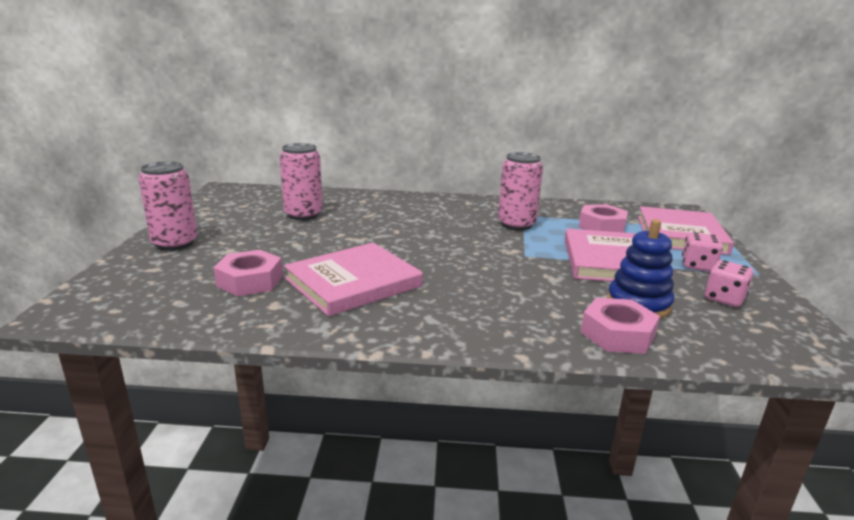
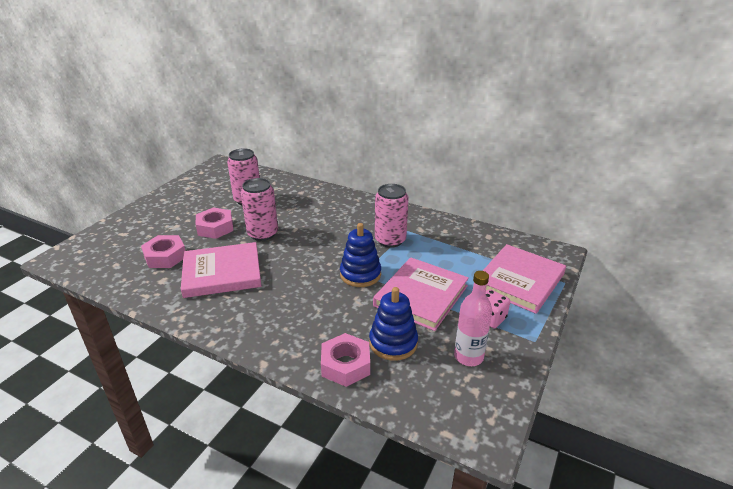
camera: 25 degrees right, 10 degrees up
pink can [138,161,198,250] -> pink can moved to [241,178,278,241]
pink nut [579,204,628,233] -> pink nut moved to [196,207,233,239]
pink dice [705,260,754,307] -> pink bottle [454,271,492,366]
none -> blue stacking toy [340,223,381,287]

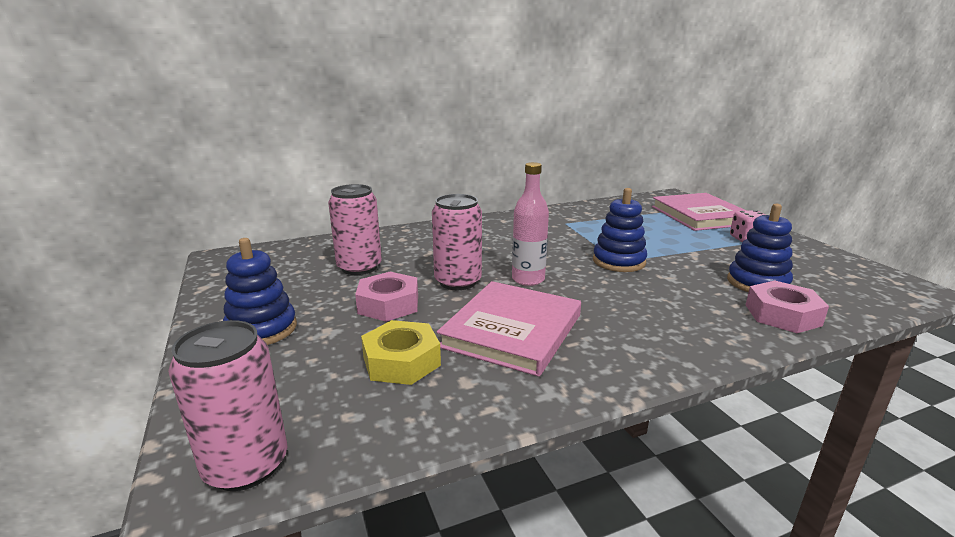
camera: 50 degrees left, 10 degrees down
pink nut [141,235,186,268] -> yellow nut [361,320,441,385]
pink book [373,257,469,331] -> none
pink can [375,184,408,248] -> pink can moved to [168,320,287,491]
pink bottle [454,271,492,366] -> pink bottle moved to [512,162,549,286]
none -> blue stacking toy [223,238,297,345]

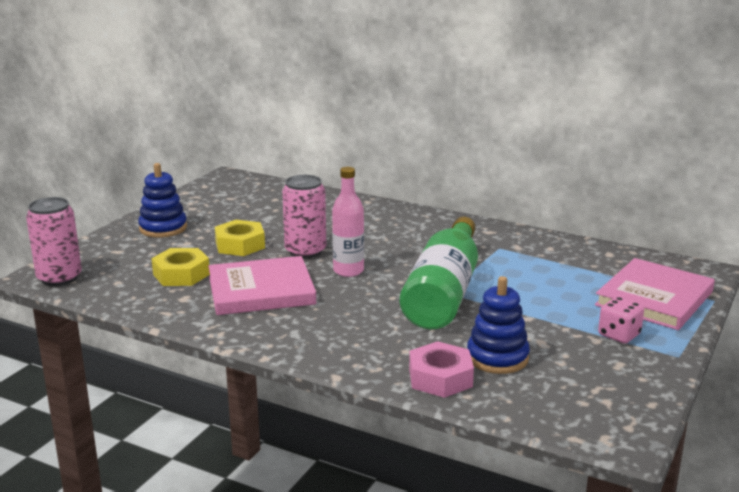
camera: 50 degrees right, 0 degrees up
pink can [328,184,382,275] -> none
pink nut [355,272,418,322] -> yellow nut [215,220,265,256]
blue stacking toy [593,188,647,272] -> green bottle [400,217,478,329]

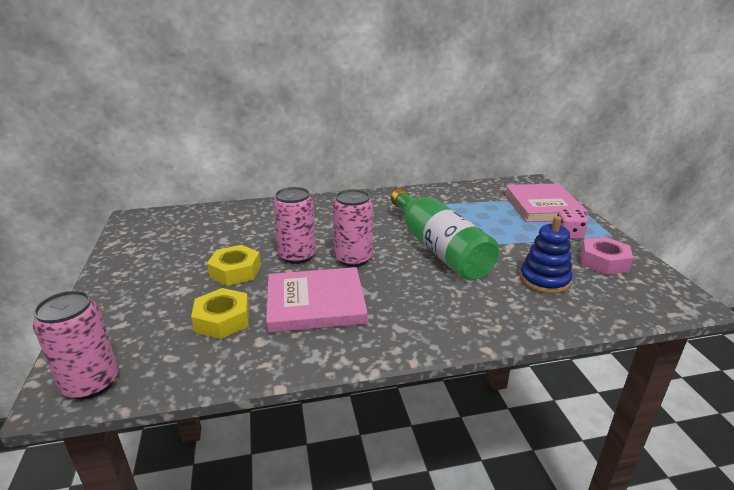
camera: 40 degrees left, 5 degrees up
blue stacking toy [138,163,187,238] -> none
pink book [208,256,316,315] -> pink book turned 45 degrees clockwise [266,267,368,333]
pink bottle [332,167,364,277] -> pink can [333,189,373,267]
pink nut [409,341,474,398] -> pink nut moved to [581,237,633,275]

